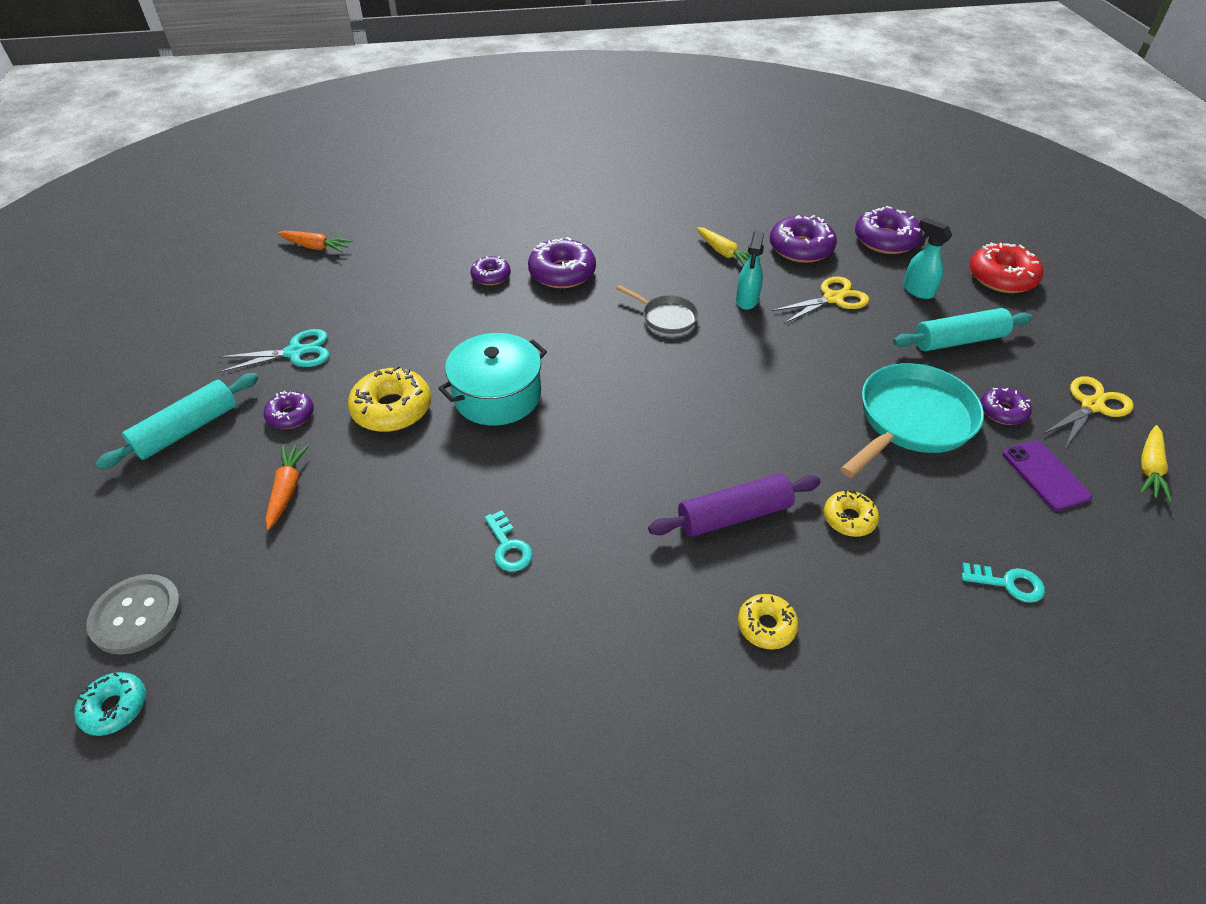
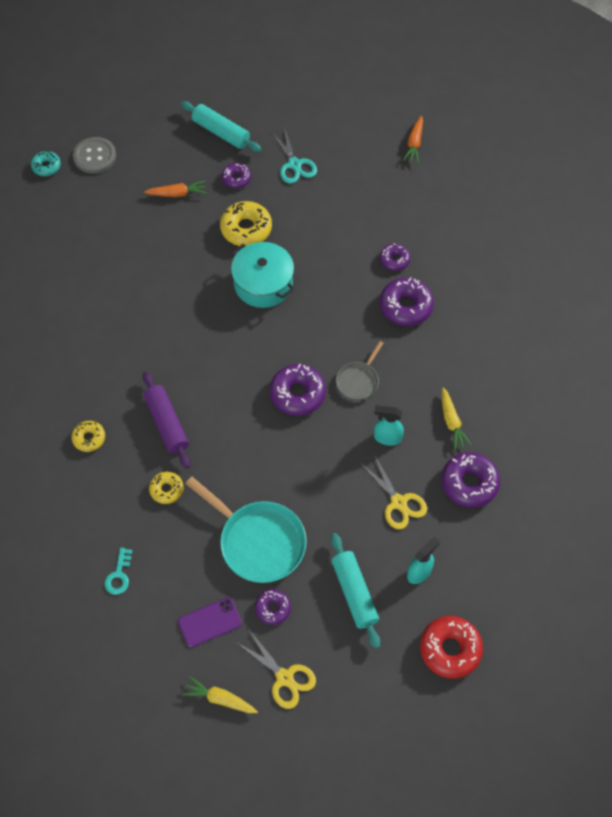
camera: 85 degrees right, 15 degrees up
turquoise key [485,510,533,572] -> none
yellow carrot [697,227,760,265] -> yellow carrot turned 60 degrees counterclockwise [442,387,472,450]
purple donut [855,206,922,254] -> purple donut moved to [270,364,326,416]

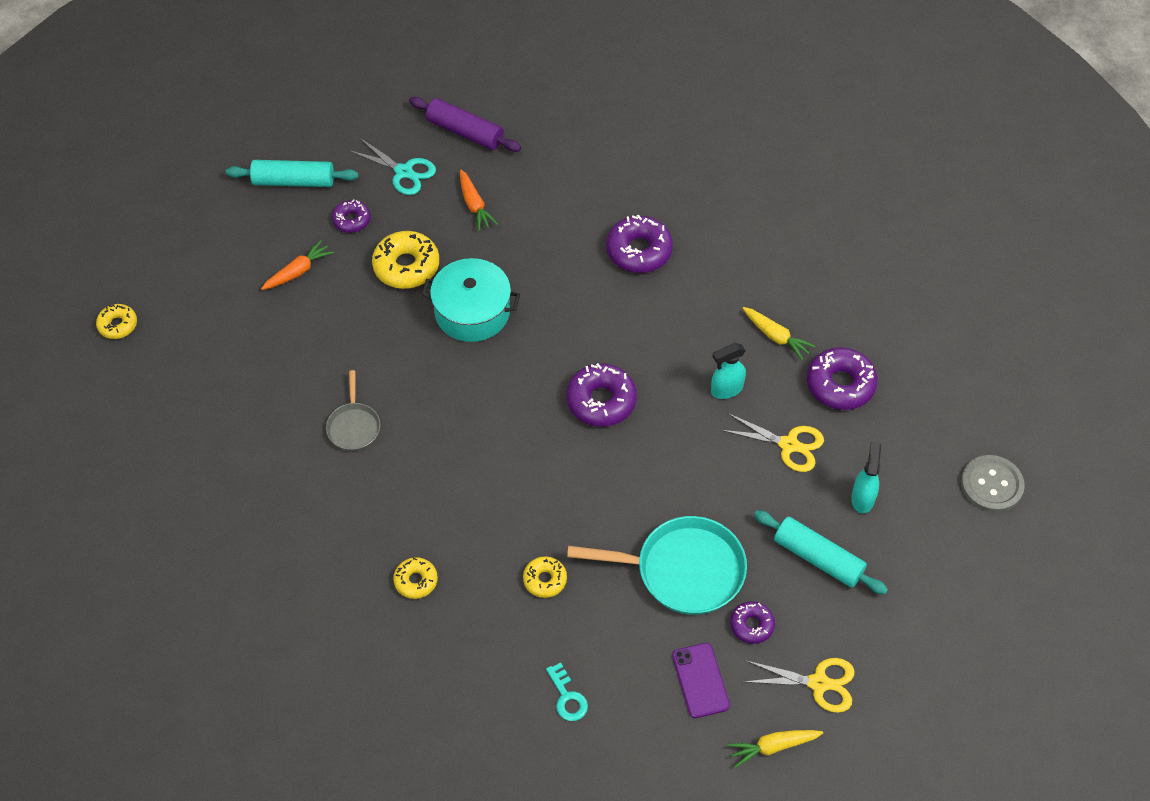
camera: 35 degrees left, 5 degrees down
turquoise donut [31,150,61,176] -> yellow donut [96,304,137,339]
grey button [73,137,116,174] -> grey button moved to [961,455,1025,513]
purple rolling pin [143,371,190,468] -> purple rolling pin moved to [409,97,521,152]
purple phone [178,597,242,647] -> purple phone turned 45 degrees counterclockwise [672,643,730,718]
grey pan [336,341,383,400] -> grey pan moved to [326,370,380,451]
purple donut [380,244,410,271] -> none
orange carrot [403,115,423,163] -> orange carrot moved to [460,170,498,231]
red donut [420,616,483,679] -> none

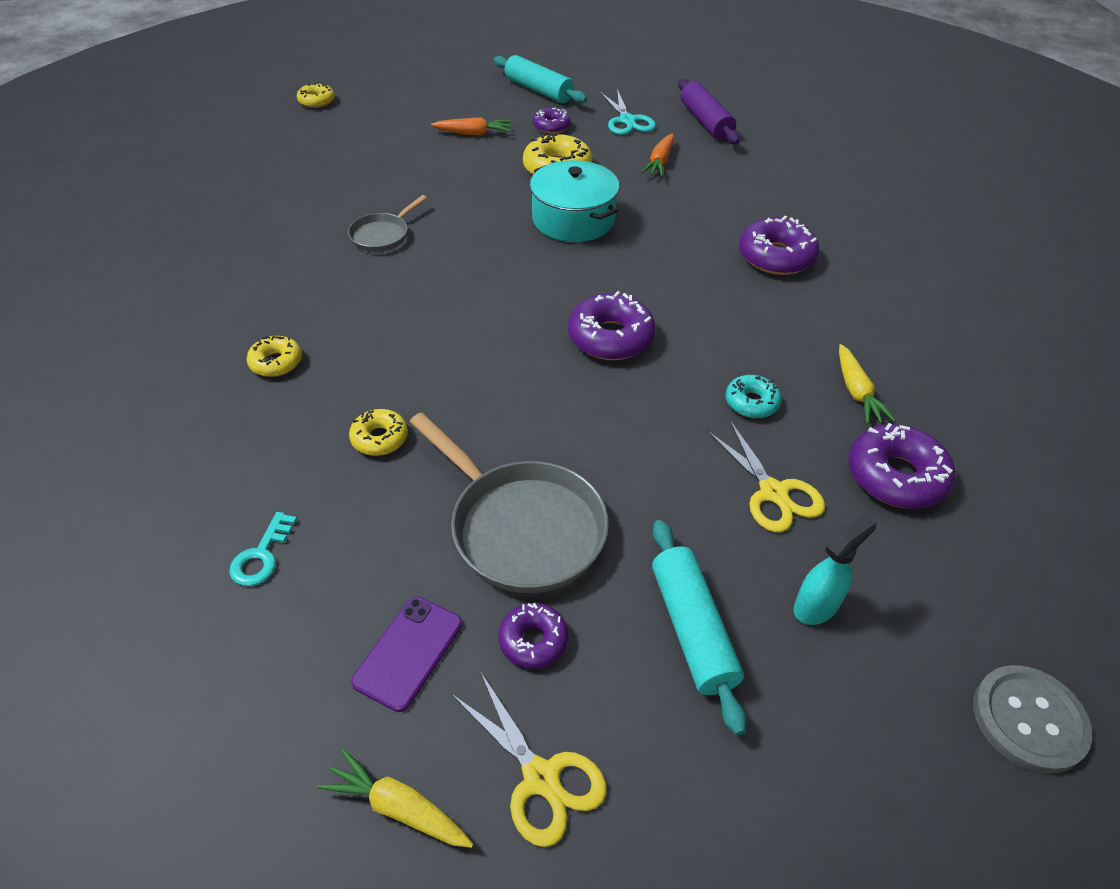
camera: 40 degrees right, 10 degrees down
turquoise pan [567,516,747,615] -> grey pan [410,412,609,593]
turquoise spray bottle [711,343,746,399] -> turquoise donut [726,375,781,418]

